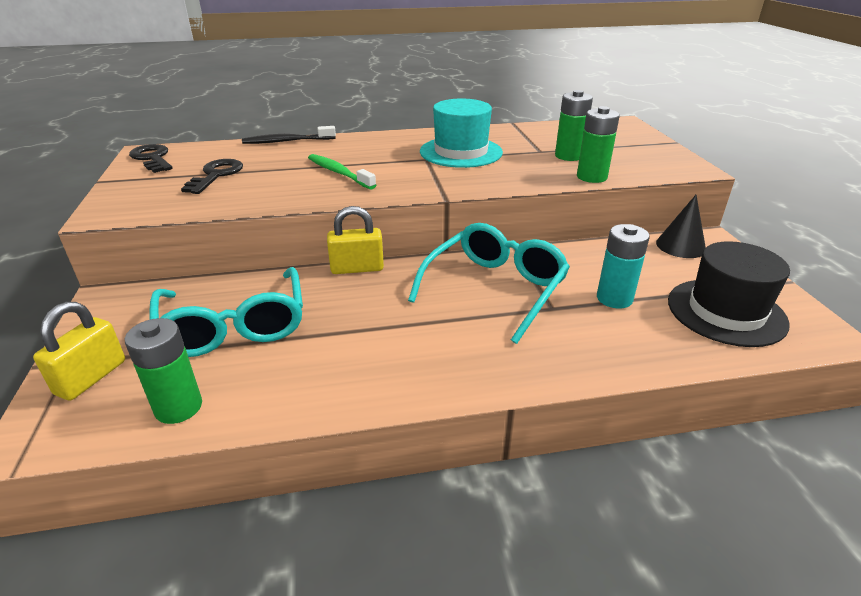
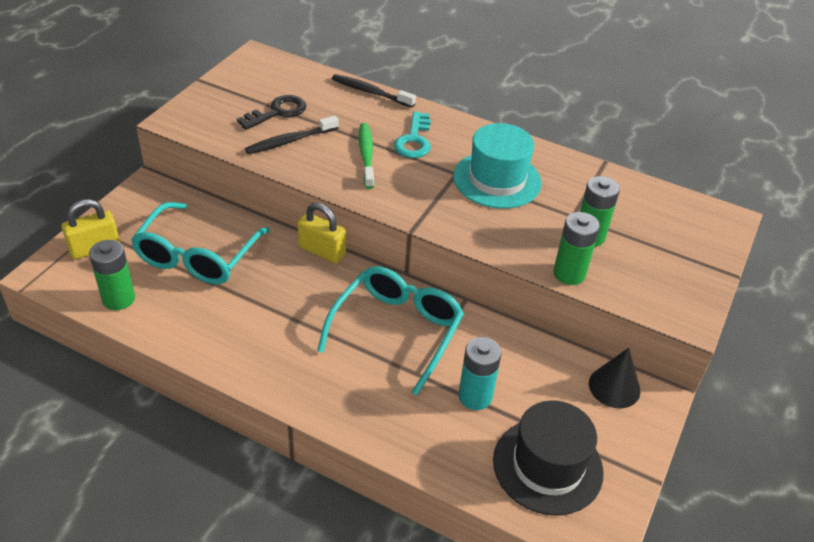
camera: 35 degrees right, 10 degrees up
black key [129,144,173,173] -> none
turquoise glasses [408,223,570,344] -> turquoise glasses turned 45 degrees counterclockwise [317,266,464,395]
none -> black toothbrush [245,116,339,154]
none -> turquoise key [394,111,431,158]

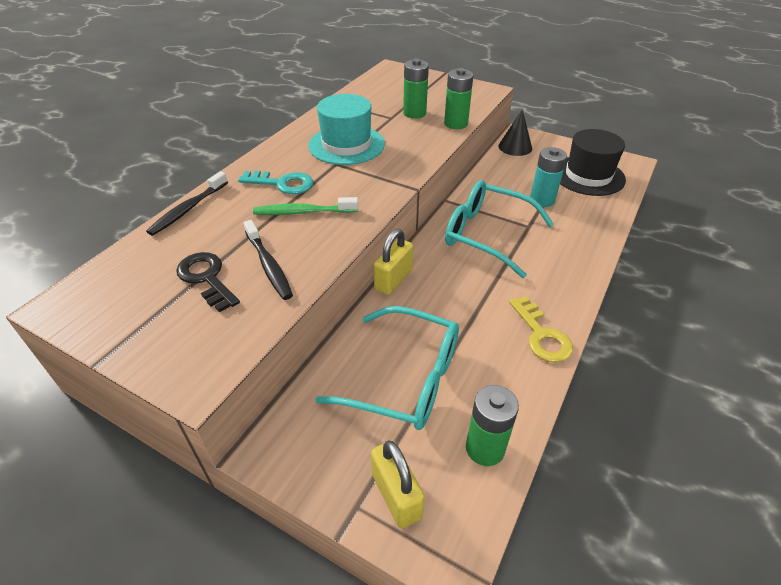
camera: 85 degrees left, 0 degrees up
none -> yellow key [509,296,573,363]

